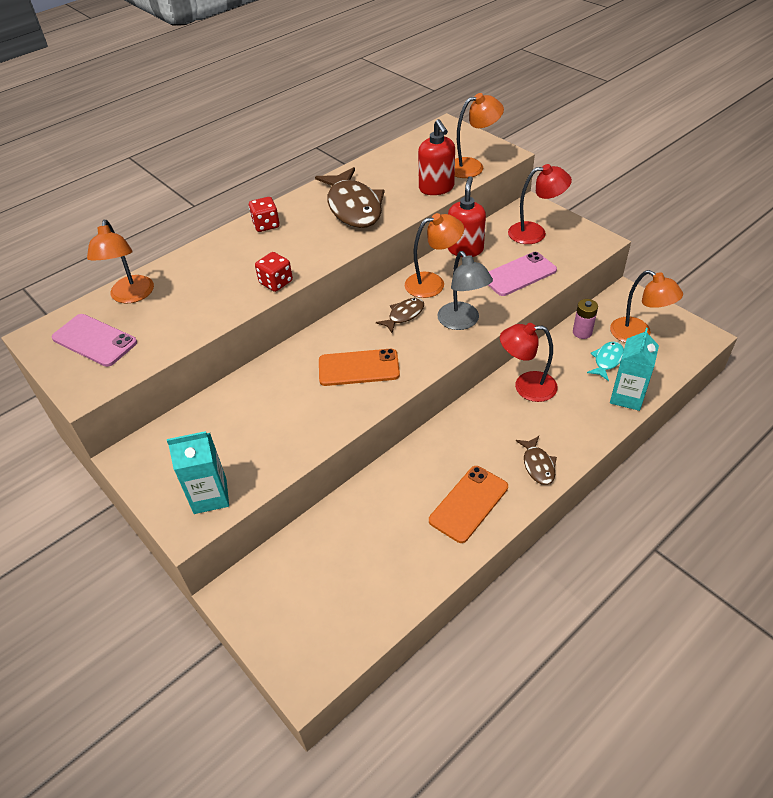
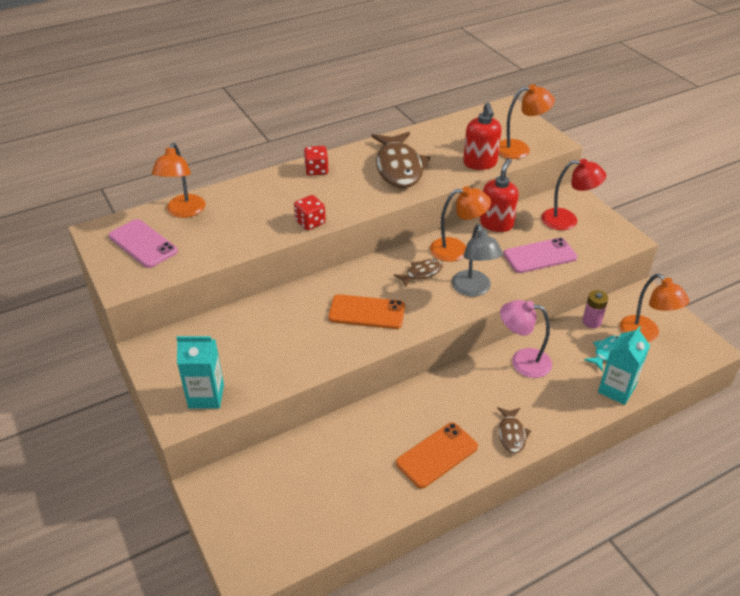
camera: 10 degrees right, 5 degrees down
red lamp [500,323,558,402] -> pink lamp [500,300,552,378]

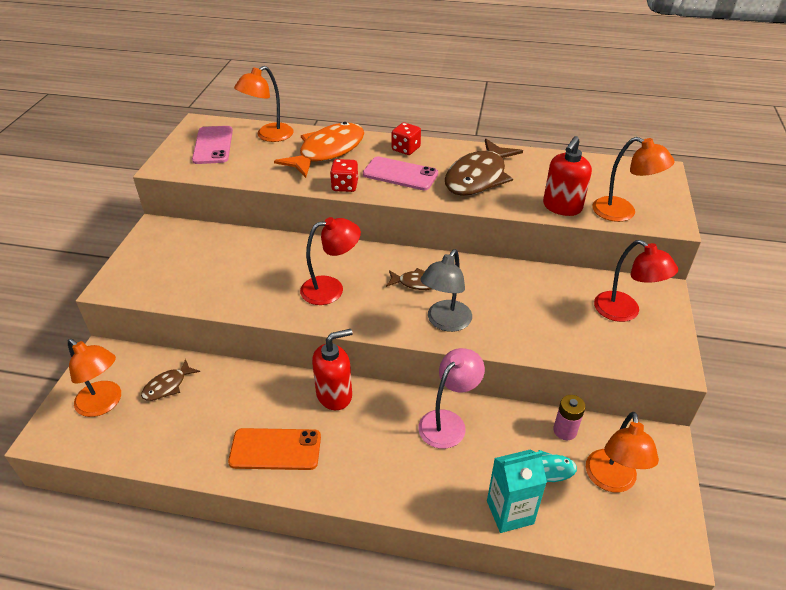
camera: 40 degrees right, 0 degrees up
turquoise carton [176,336,224,409] -> none
orange phone [328,294,405,329] -> red lamp [300,217,361,305]
orange lamp [430,186,491,262] -> orange lamp moved to [68,339,121,417]
red soap dispenser [480,158,519,232] -> red soap dispenser moved to [312,329,353,410]
brown fish [497,407,531,454] -> brown fish moved to [141,359,200,401]
pink lamp [500,300,552,378] -> pink lamp turned 75 degrees clockwise [418,348,485,449]
pink phone [503,238,577,273] -> pink phone moved to [363,156,438,190]
none -> orange fish [274,122,364,178]

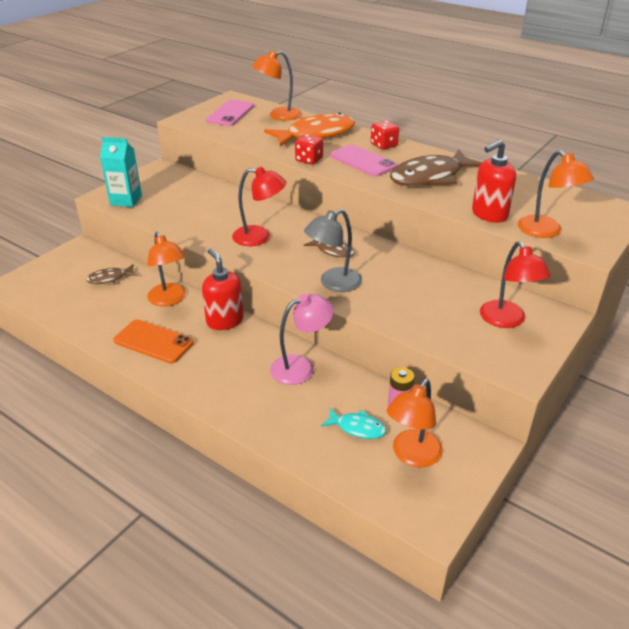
camera: 25 degrees right, 5 degrees down
orange lamp [68,339,121,417] -> orange lamp moved to [147,232,186,306]
red soap dispenser [312,329,353,410] -> red soap dispenser turned 120 degrees counterclockwise [202,248,244,330]
turquoise carton [487,449,547,533] -> turquoise carton moved to [100,137,142,207]

